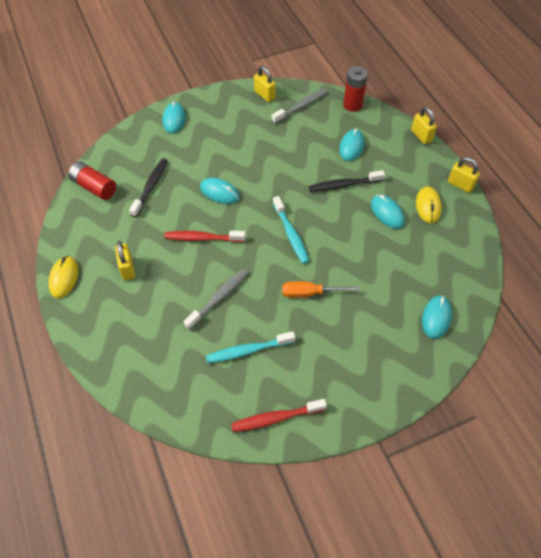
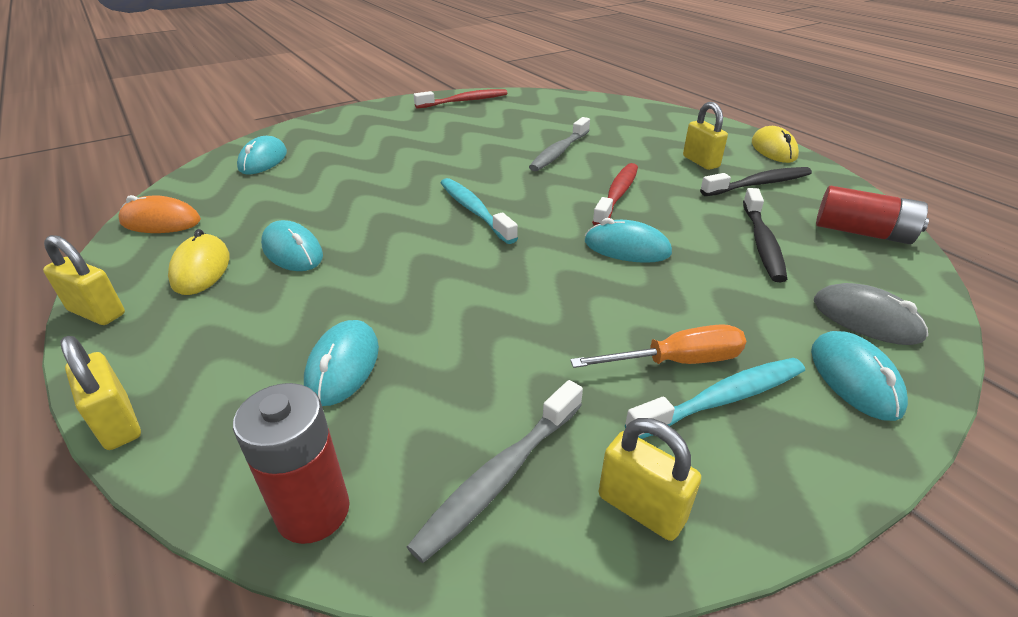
camera: 170 degrees right, 20 degrees down
red toothbrush [164,231,246,242] -> red toothbrush turned 60 degrees counterclockwise [592,163,638,226]
turquoise toothbrush [206,331,295,363] -> turquoise toothbrush moved to [625,358,805,439]
orange screwdriver [282,281,359,298] -> orange screwdriver moved to [570,324,746,368]
black toothbrush [309,170,385,192] -> black toothbrush moved to [700,167,812,196]
none -> orange mouse [118,195,201,233]
none -> grey mouse [814,283,928,345]

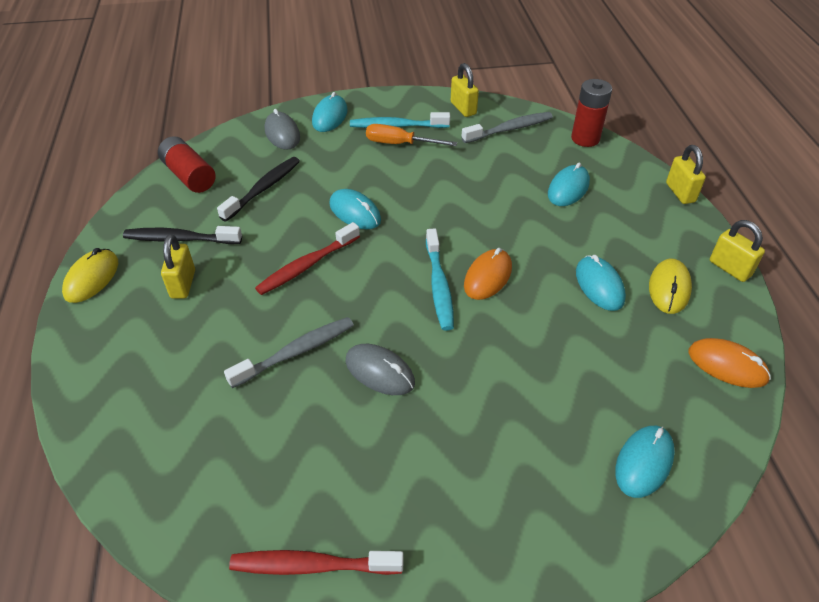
camera: 155 degrees left, 10 degrees up
none -> grey mouse [346,344,415,395]
none -> orange mouse [464,248,512,300]

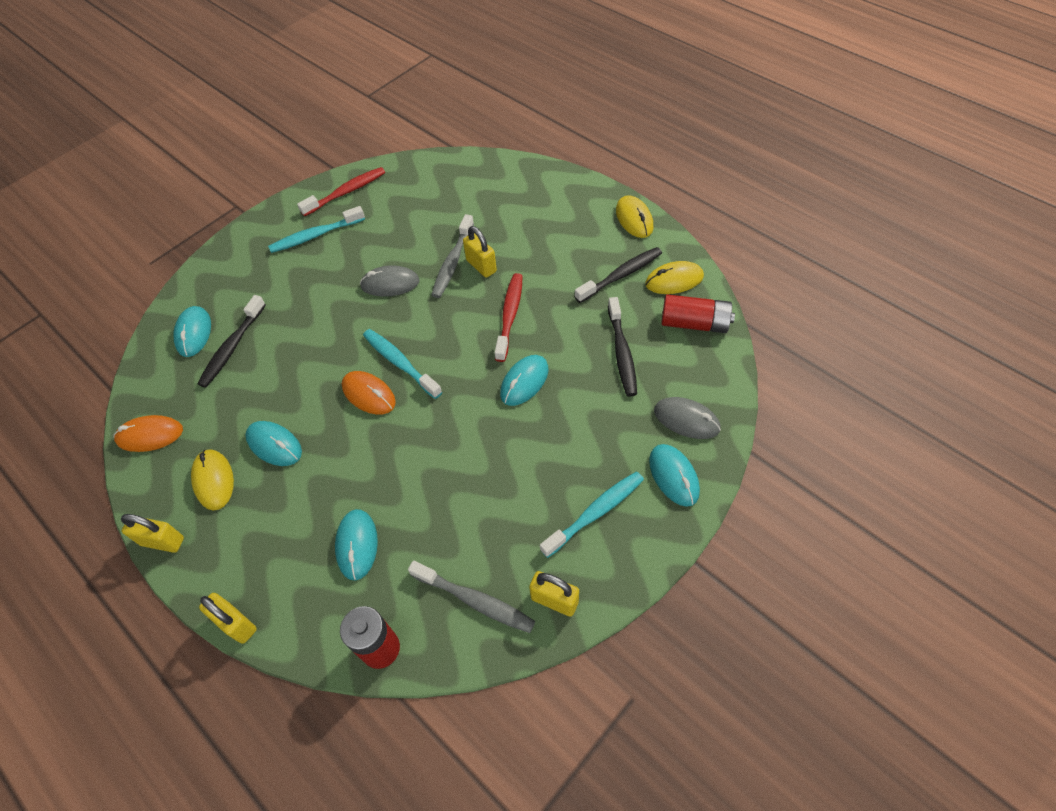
camera: 145 degrees right, 10 degrees up
yellow padlock [161,234,195,299] -> yellow padlock moved to [463,226,497,278]
turquoise mouse [329,189,381,229] -> turquoise mouse turned 60 degrees counterclockwise [500,355,549,406]
orange screwdriver [366,124,457,146] -> none
grey toothbrush [461,112,553,143] -> grey toothbrush turned 90 degrees counterclockwise [408,561,535,633]
orange mouse [464,248,512,300] -> orange mouse turned 45 degrees counterclockwise [342,371,396,414]
none -> black toothbrush [197,295,266,388]
none -> turquoise toothbrush [268,206,365,253]
none -> yellow mouse [645,261,704,294]

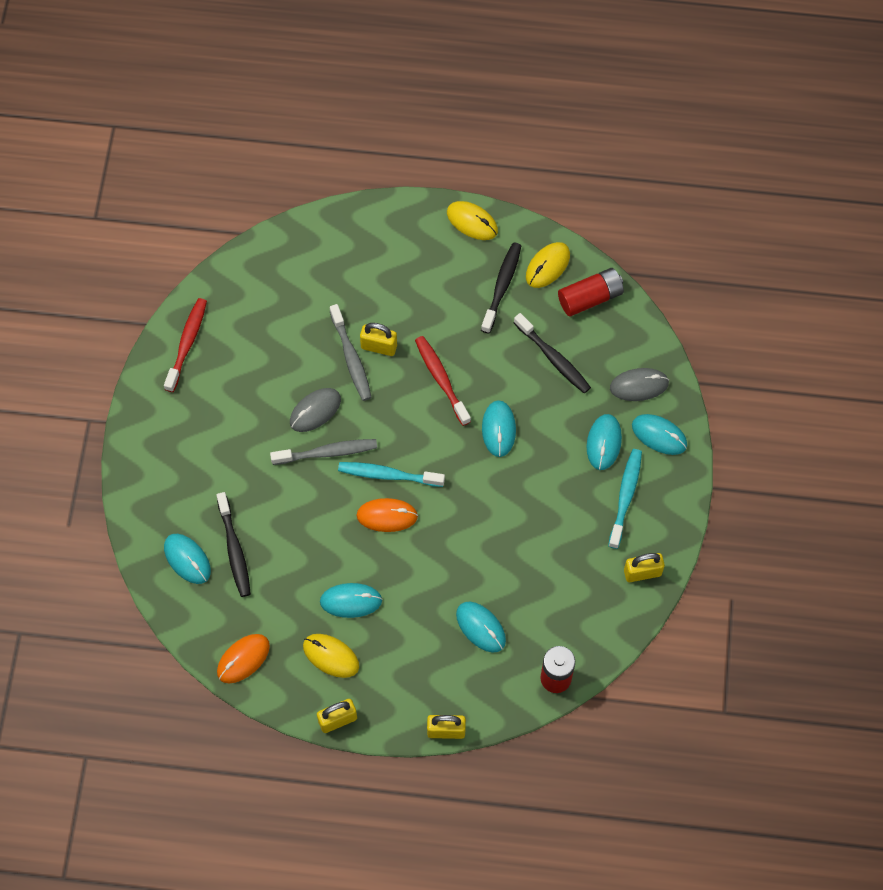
camera: 40 degrees left, 10 degrees up
turquoise toothbrush [268,206,365,253] -> none
grey toothbrush [408,561,535,633] -> grey toothbrush moved to [270,439,377,465]
none -> turquoise mouse [587,414,622,470]

